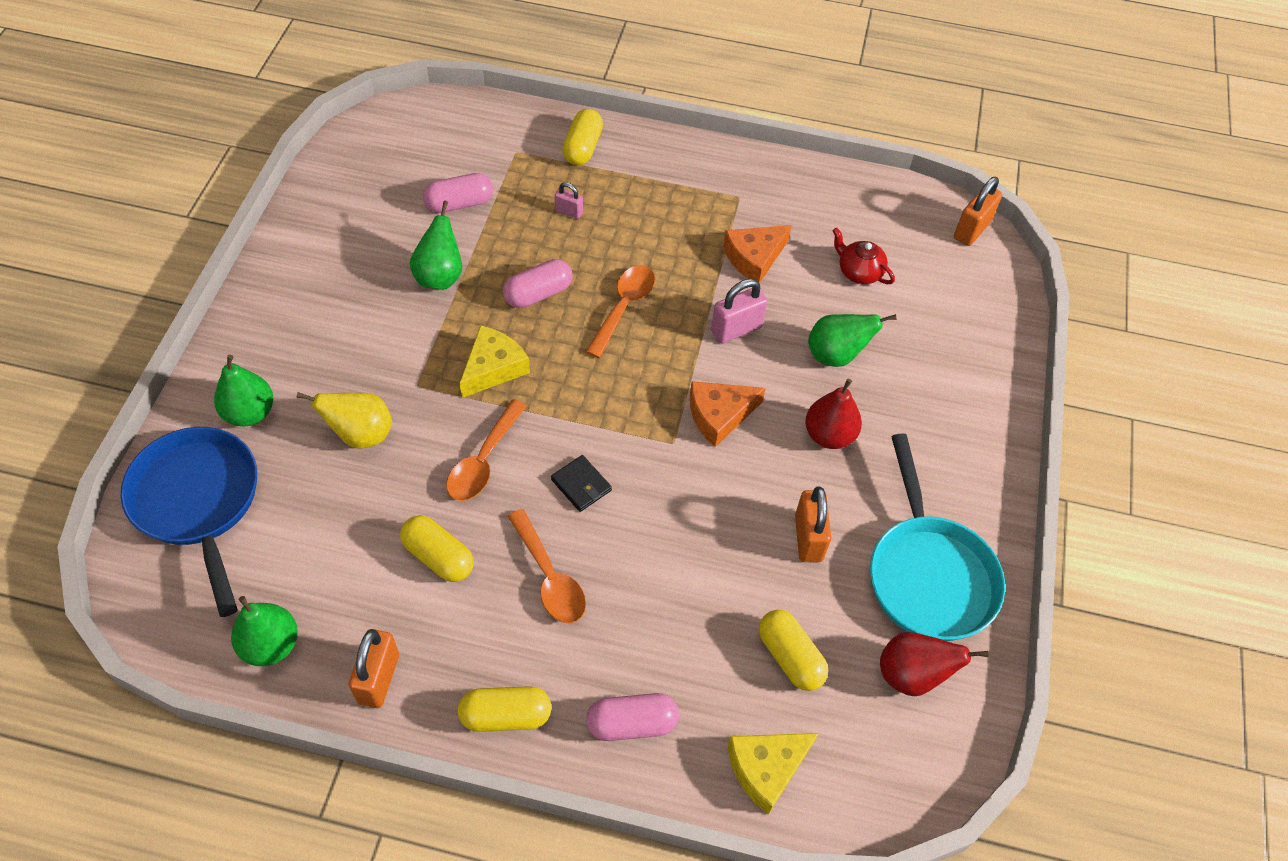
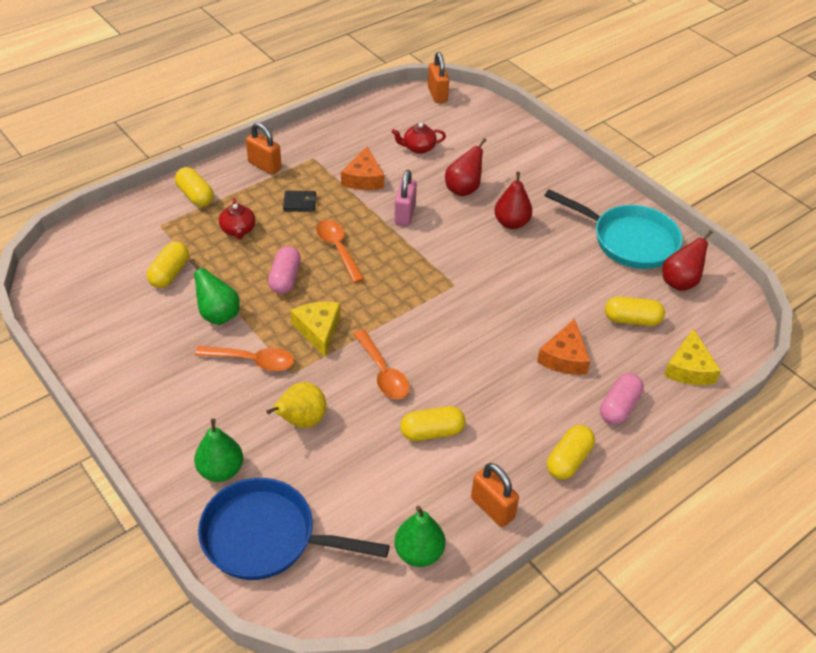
camera: 50 degrees left, 10 degrees down
pink capsule [423,173,493,213] -> yellow capsule [147,241,189,288]
orange spoon [507,509,586,624] -> orange spoon moved to [195,346,294,371]
black wallet [551,455,612,512] -> black wallet moved to [283,191,317,212]
pink padlock [555,182,583,219] -> red teapot [219,198,255,239]
orange cheese [690,381,766,447] -> orange cheese moved to [537,319,591,375]
orange padlock [795,486,831,562] -> orange padlock moved to [246,123,282,175]
green pear [808,314,897,367] -> red pear [445,138,487,196]

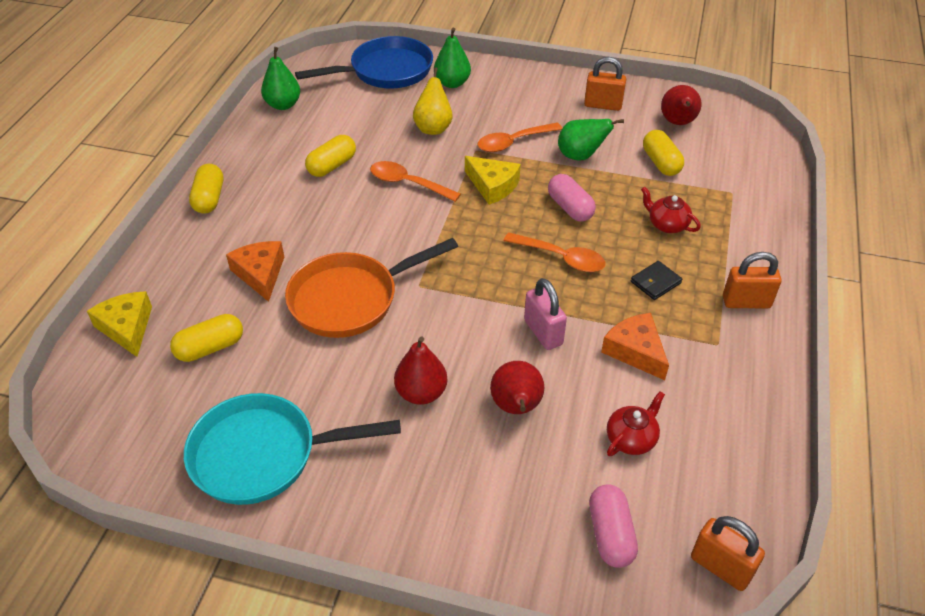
camera: 145 degrees right, 0 degrees up
yellow capsule [175,167,214,207] -> none
orange padlock [471,463,519,527] -> orange padlock moved to [584,57,626,111]
pink capsule [600,373,644,425] -> pink capsule moved to [589,484,638,568]
red pear [662,230,713,291] -> red pear moved to [661,85,701,125]
none -> orange pan [285,238,458,338]

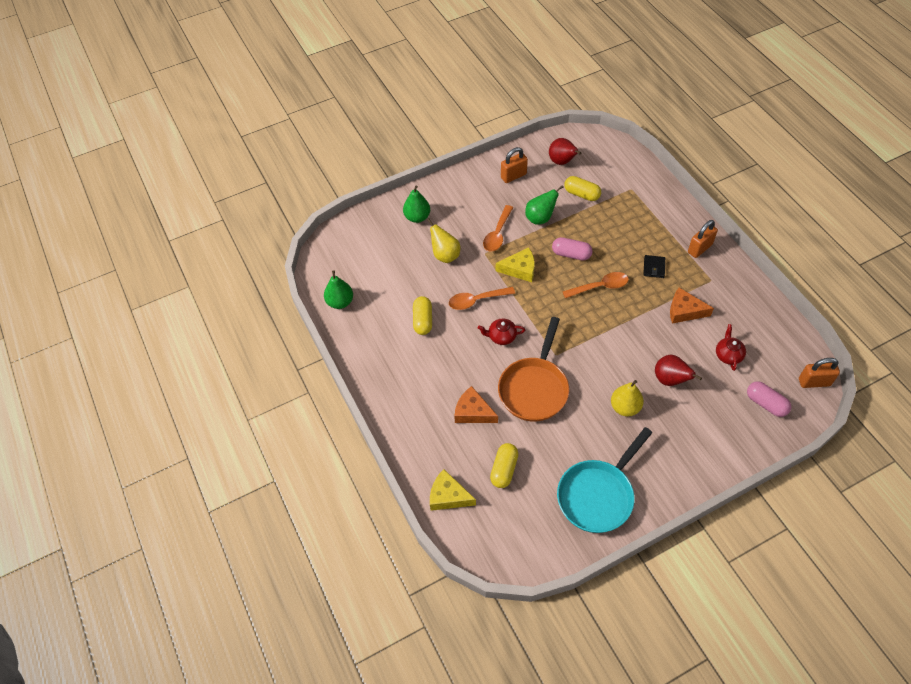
camera: 40 degrees left, 10 degrees up
yellow capsule [189,164,223,214] -> none
blue pan [295,36,433,88] -> none
red pear [394,336,447,405] -> yellow pear [611,380,644,417]
pink padlock [524,278,567,350] -> none
red teapot [641,187,701,233] -> red teapot moved to [478,319,525,345]

